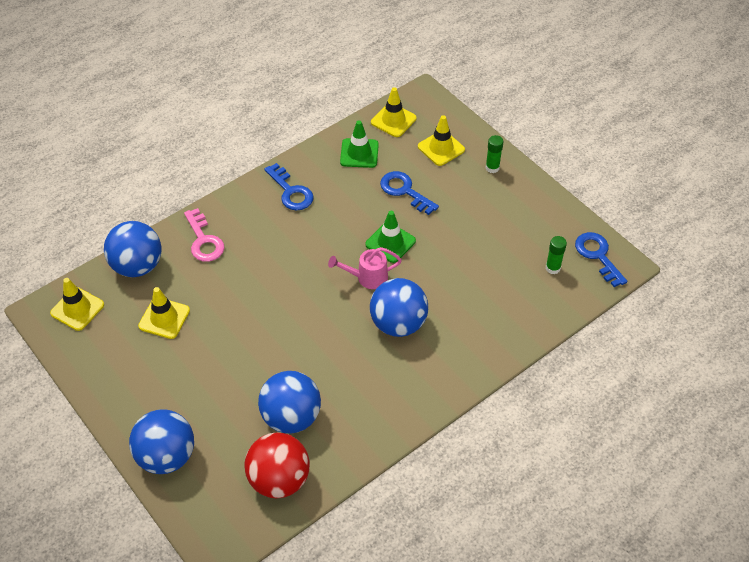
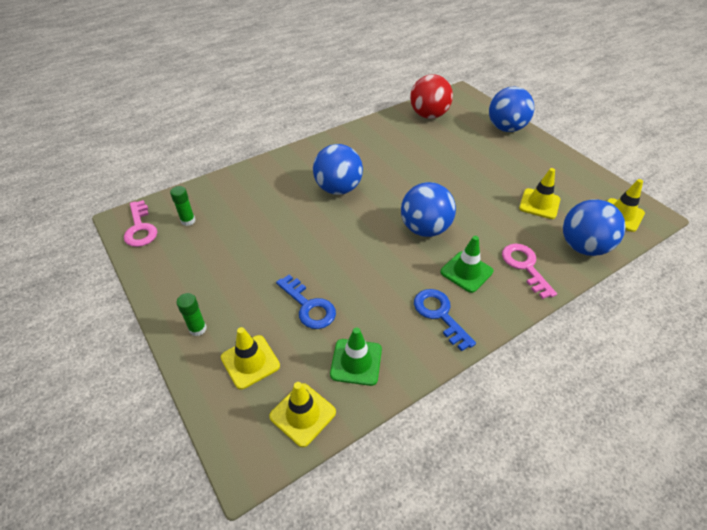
camera: 175 degrees left, 5 degrees down
blue ball [258,371,321,434] -> blue ball moved to [401,182,456,237]
pink watering can [328,247,402,289] -> none
green traffic cone [365,211,416,263] -> green traffic cone moved to [440,236,493,293]
blue key [575,232,627,287] -> pink key [124,200,157,247]

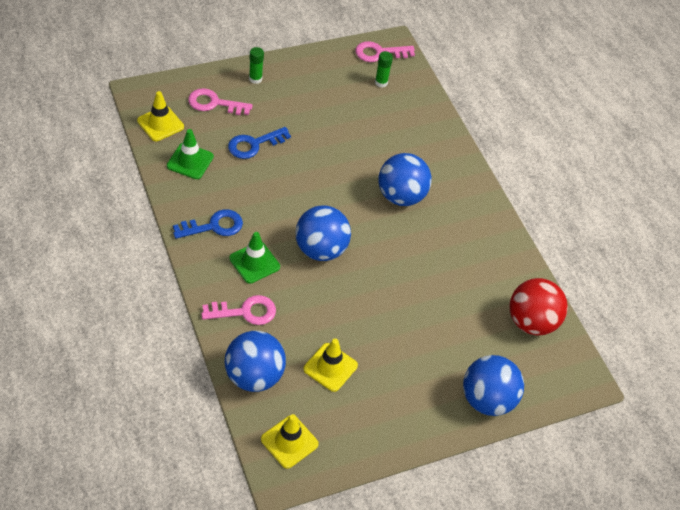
camera: 95 degrees right, 5 degrees up
yellow traffic cone [221,327,280,389] -> pink key [188,88,253,115]

